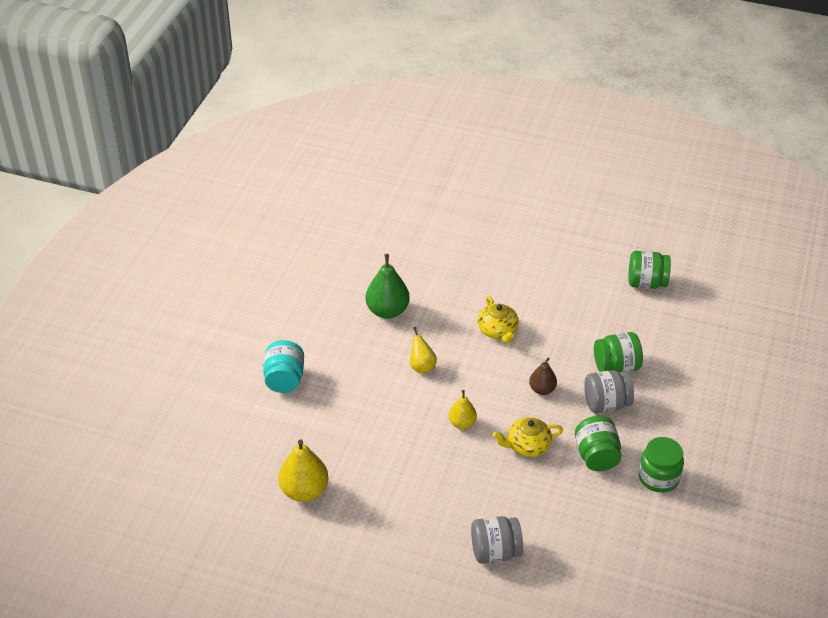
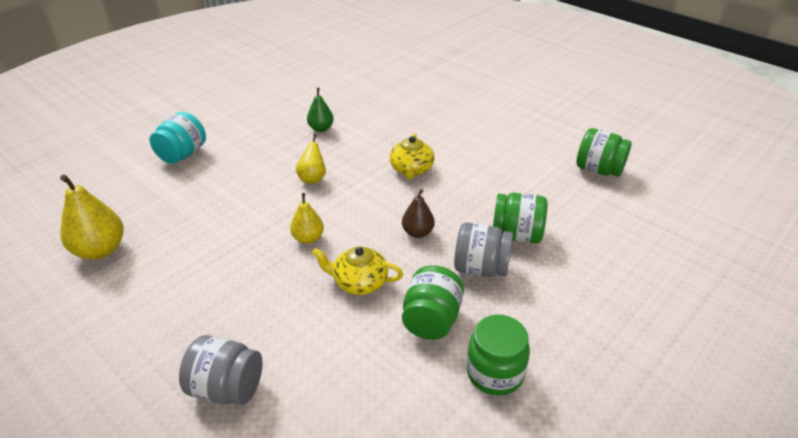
camera: 25 degrees right, 5 degrees down
green pear [365,254,410,319] -> green pear [307,88,334,132], size x0.59

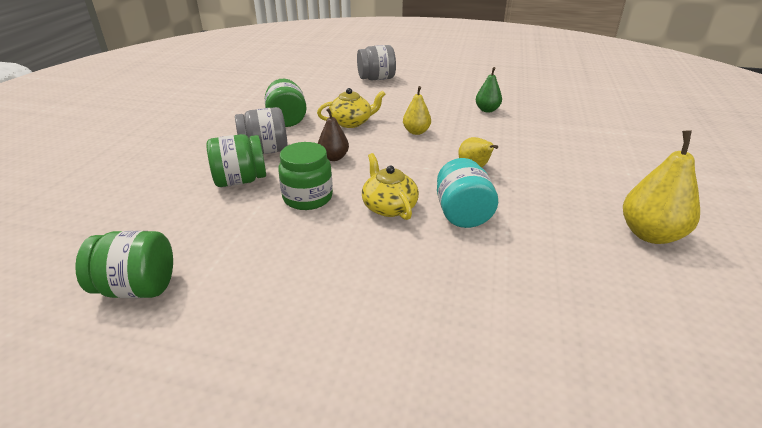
camera: 150 degrees right, 5 degrees down
yellow pear [60,175,124,260] -> yellow pear moved to [623,130,700,244]
turquoise jar [149,112,206,164] -> turquoise jar moved to [437,158,498,228]
green pear [307,88,334,132] -> green pear moved to [476,67,502,113]
green jar [467,315,530,396] -> green jar moved to [278,142,333,210]

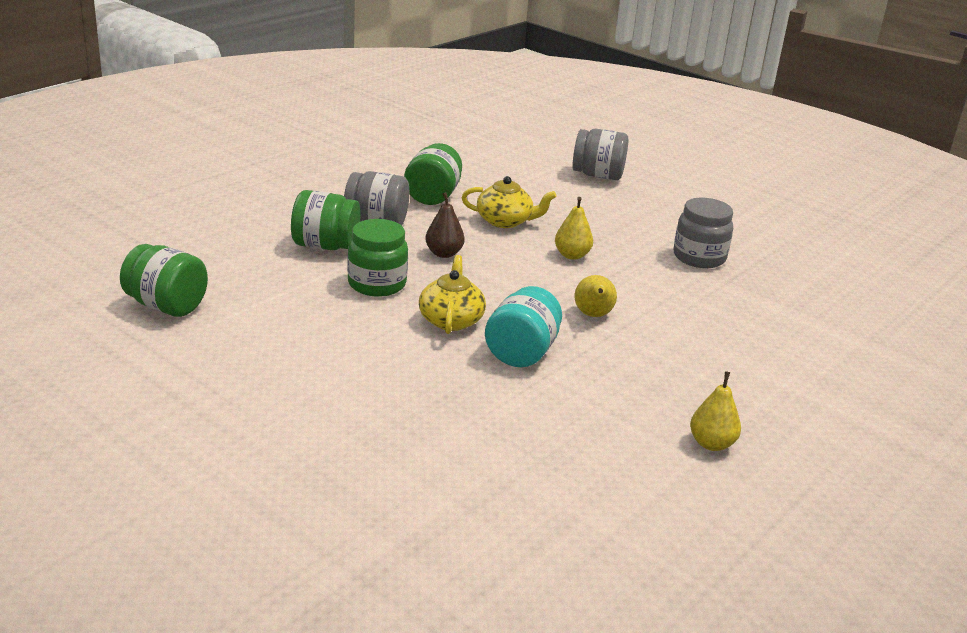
camera: 25 degrees right, 5 degrees down
green pear [476,67,502,113] -> grey jar [674,198,733,268]
yellow pear [623,130,700,244] -> yellow pear [690,371,741,451], size x0.59

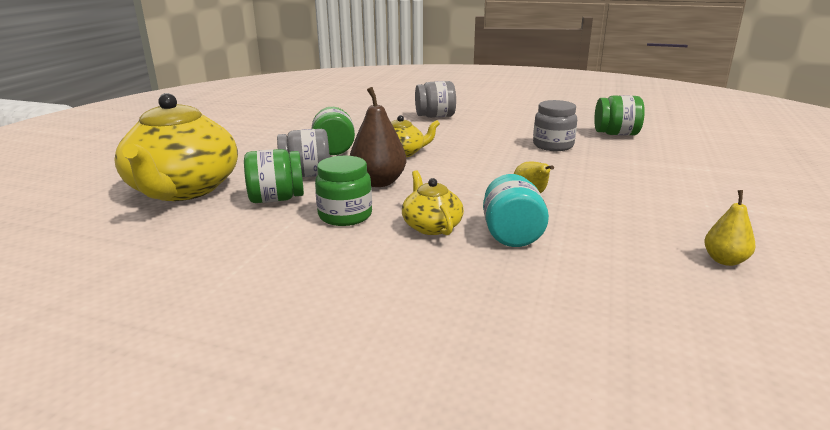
camera: 20 degrees left, 5 degrees down
green jar [120,244,208,317] -> green jar moved to [594,95,645,136]
brown pear [425,192,465,258] -> brown pear [350,87,406,187], size x1.68
yellow pear [555,197,593,260] -> none
none -> yellow teapot [114,93,238,201]

